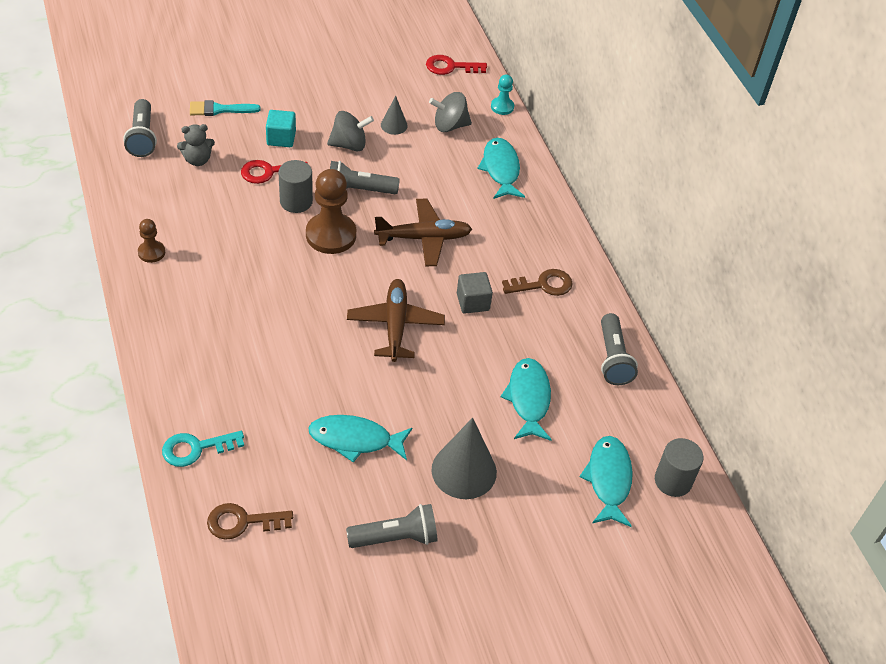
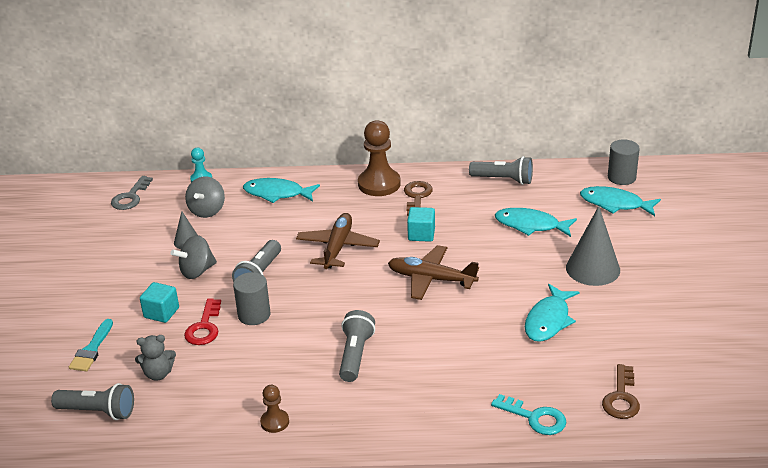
camera: 65 degrees left, 15 degrees down
turquoise key [162,431,244,467] -> turquoise key turned 60 degrees counterclockwise [491,394,566,435]
grey teddy bear [177,124,215,166] -> grey teddy bear turned 75 degrees clockwise [135,335,176,381]
brown pawn [306,169,356,254] -> brown pawn moved to [358,120,401,196]
grey spinning top [327,111,374,152] -> grey spinning top turned 135 degrees counterclockwise [171,235,217,279]
grey flashlight [346,504,438,548] -> grey flashlight moved to [339,310,375,382]
red key [426,55,487,75] -> grey key [111,176,153,210]
grey cube [457,272,493,314] -> turquoise cube [407,207,435,242]

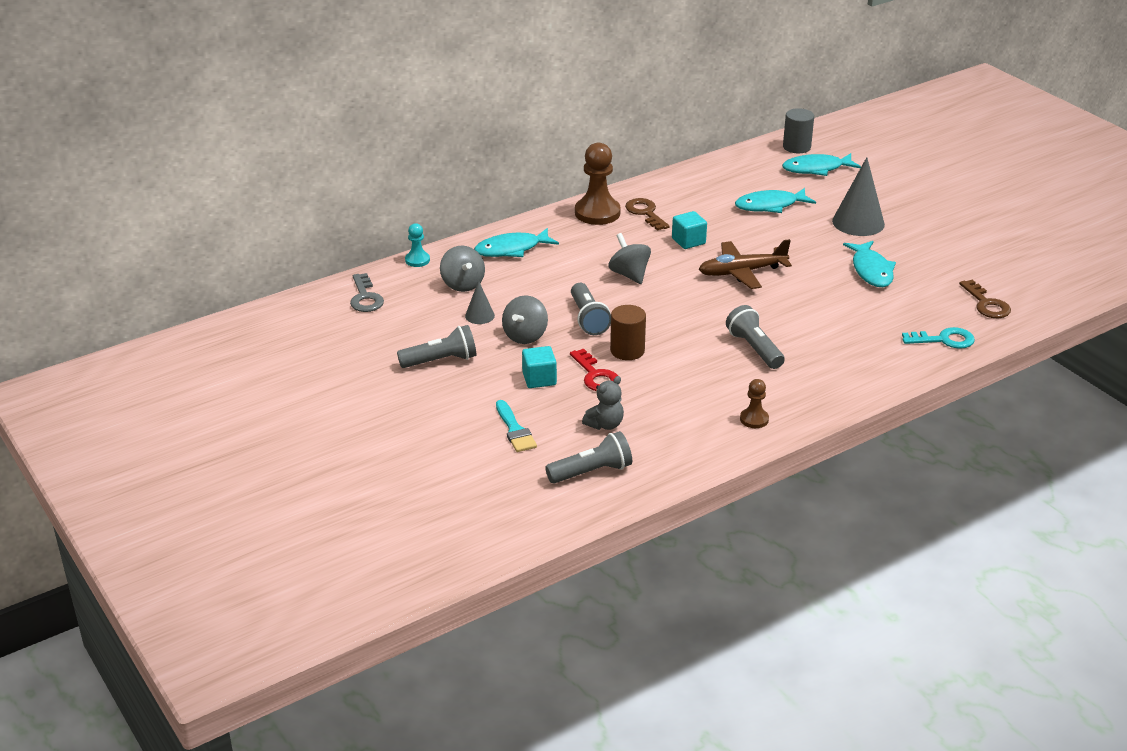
camera: 35 degrees left, 0 degrees up
grey cylinder [233,272,270,325] -> brown cylinder [610,305,646,360]
brown plane [296,213,380,269] -> grey spinning top [609,233,651,284]
grey flashlight [469,156,533,185] -> grey flashlight moved to [397,325,476,368]

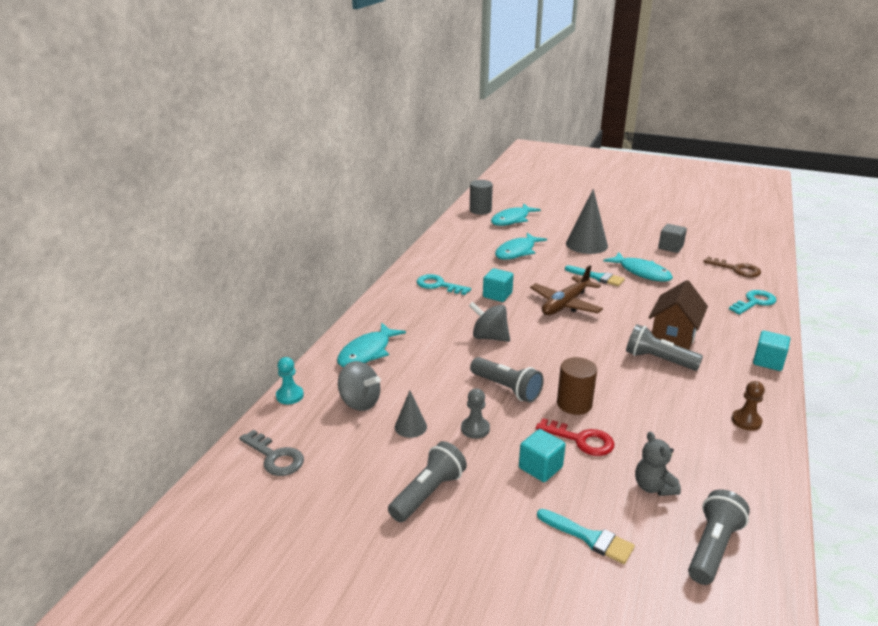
camera: 35 degrees left, 5 degrees down
grey spinning top [502,295,548,344] -> grey pawn [461,388,490,439]
brown pawn [575,143,621,225] -> none
grey teddy bear [582,376,624,430] -> grey teddy bear turned 150 degrees clockwise [635,432,681,496]
brown key [625,198,670,231] -> turquoise key [417,274,471,295]
none -> turquoise brush [565,265,625,286]
none -> brown house [649,280,708,350]
none -> grey cube [658,224,687,253]
none -> turquoise cube [753,331,790,371]

